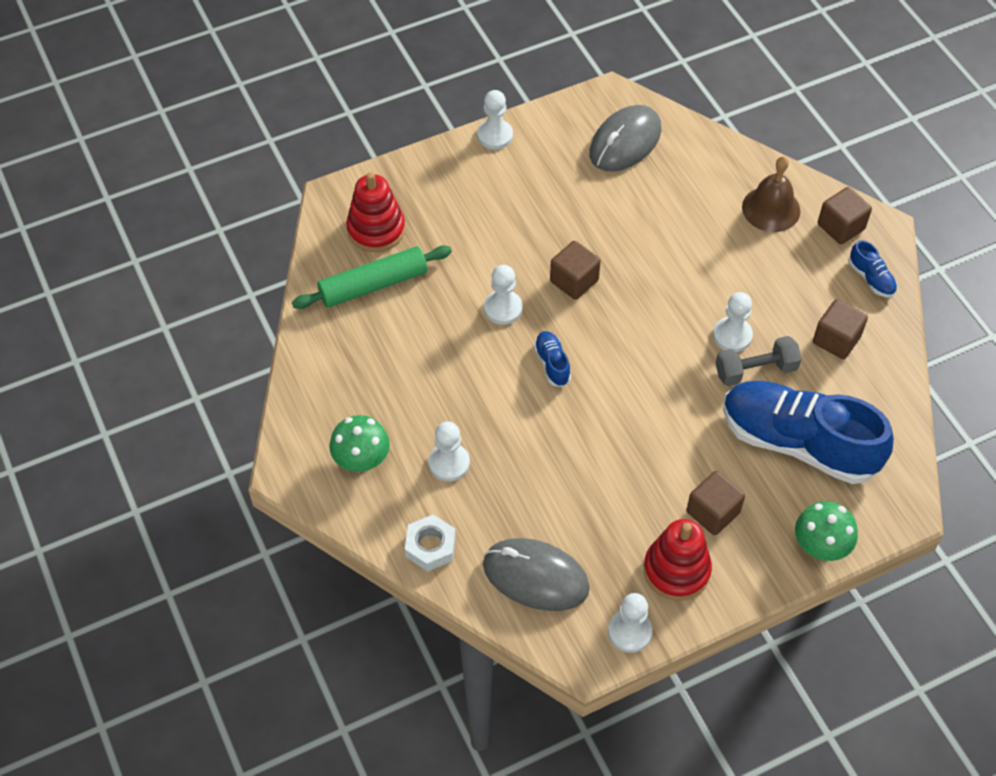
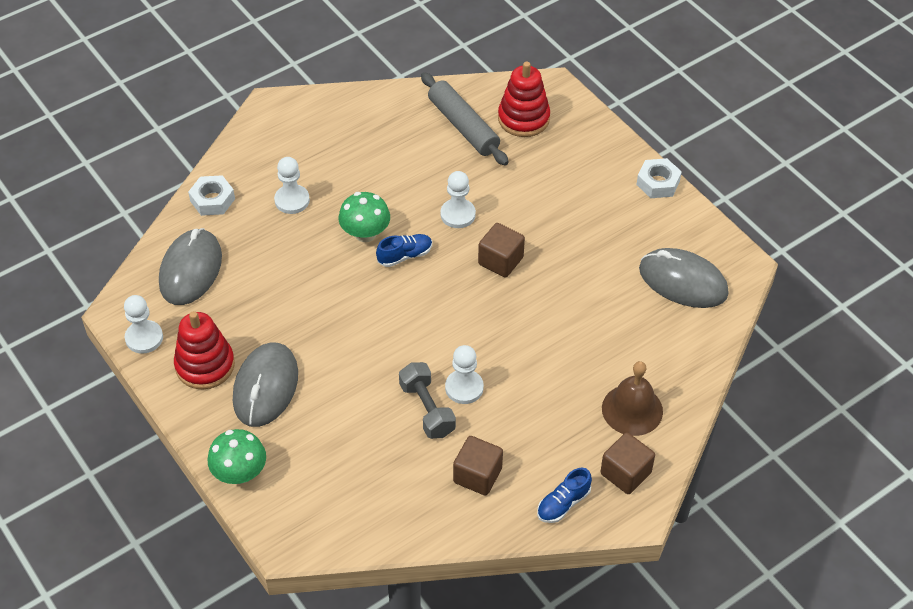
camera: 80 degrees right, 5 degrees down
green rolling pin [292,246,452,309] -> grey rolling pin [421,72,509,166]
green mushroom [330,415,390,472] -> green mushroom moved to [339,192,390,242]
white pawn [477,90,513,150] -> white nut [636,158,682,198]
brown cube [686,471,745,535] -> grey mouse [233,343,298,427]
blue shoe [723,381,894,484] -> none

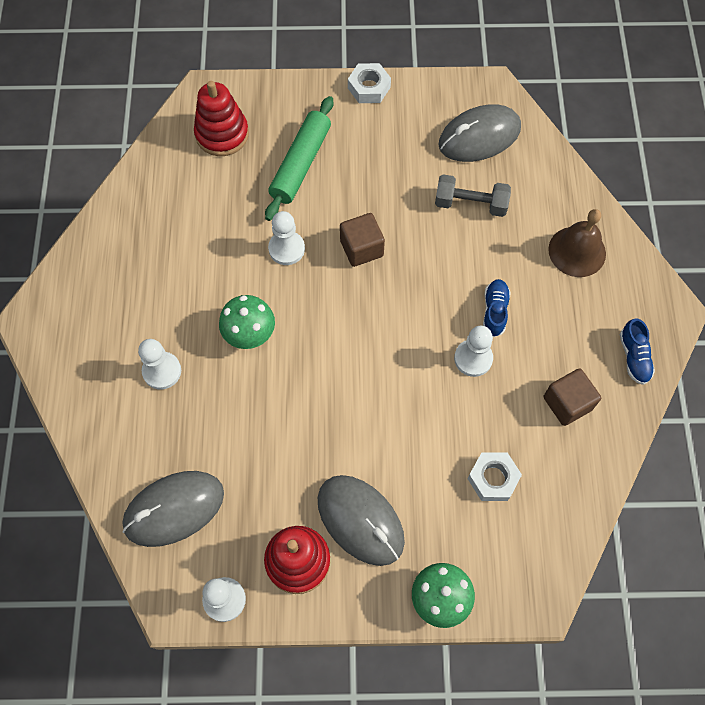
camera: 55 degrees left, 15 degrees up
grey mouse [159,228,222,305] -> grey mouse turned 75 degrees counterclockwise [122,471,224,547]
white nut [188,175,235,216] -> white nut moved to [467,452,522,501]
blue shoe [376,234,432,267] -> blue shoe moved to [483,279,511,337]
grey dumbbell [399,362,456,439] -> grey dumbbell moved to [435,174,511,217]
grey rolling pin [421,72,509,166] -> none
brown cube [600,432,655,494] -> none
none -> green rolling pin [265,96,333,221]

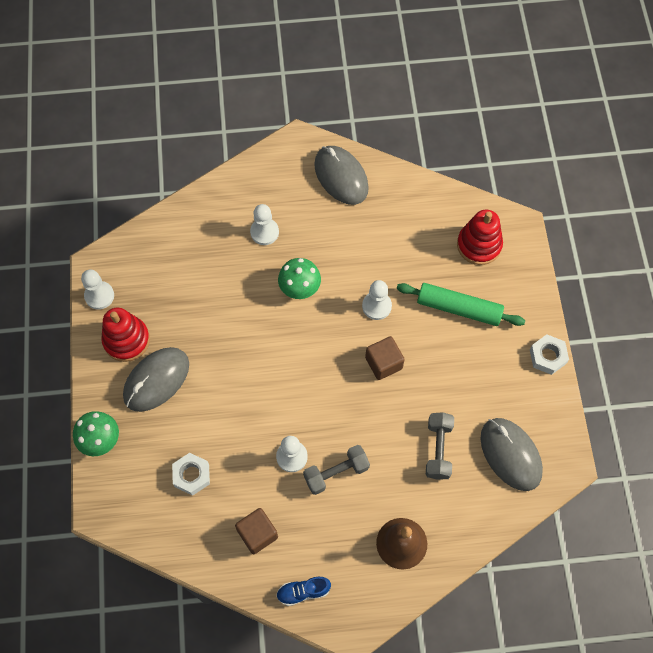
camera: 85 degrees right, 0 degrees up
grey mouse [122,471,224,547] -> grey mouse moved to [314,146,369,205]
blue shoe [483,279,511,337] -> grey dumbbell [303,445,370,495]

